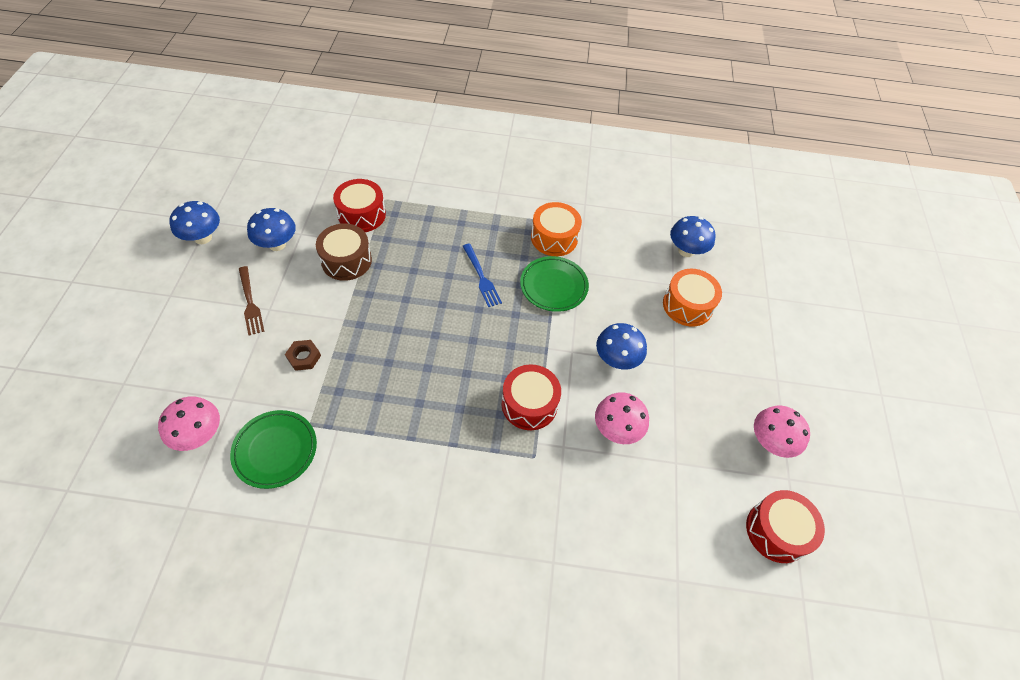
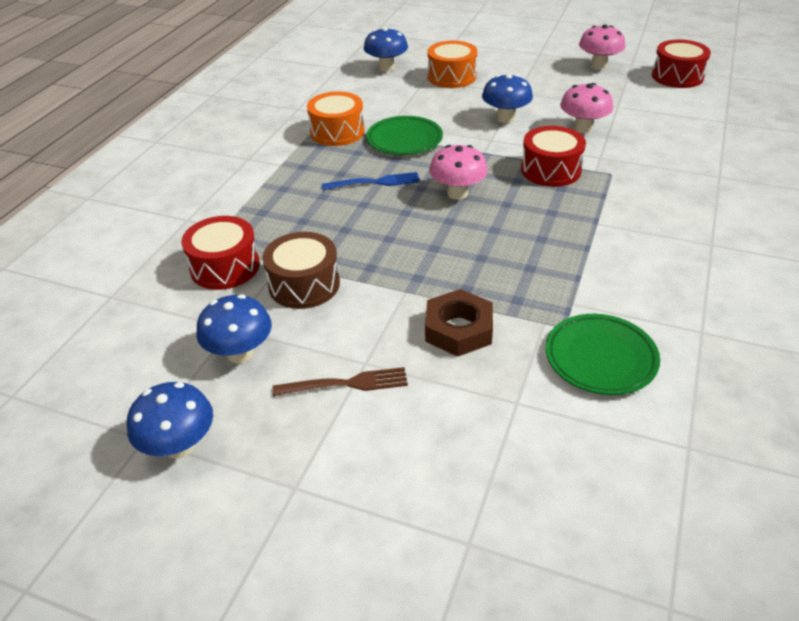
camera: 70 degrees left, 15 degrees down
pink mushroom [158,396,220,451] -> pink mushroom moved to [429,145,488,200]
brown nut [285,340,321,371] -> brown nut [425,289,493,357], size x1.63

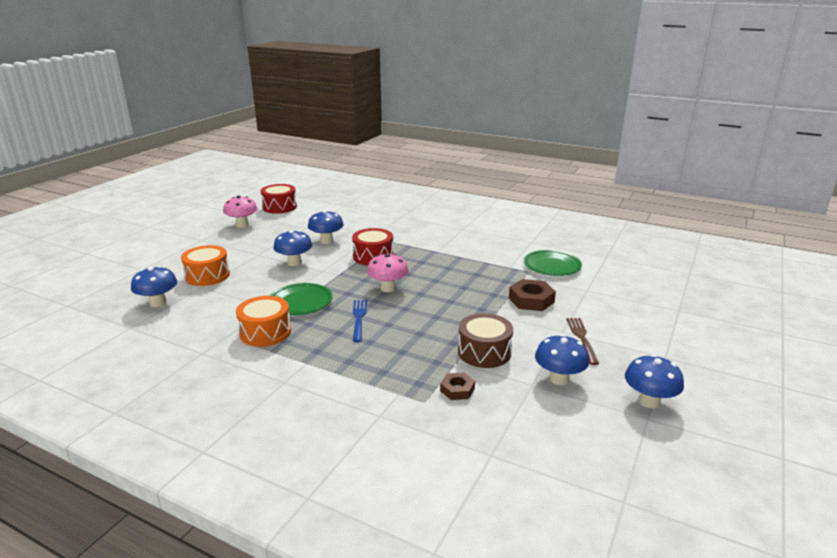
camera: 85 degrees left, 15 degrees down
red drum [181,216,260,290] -> brown nut [440,372,475,400]
pink mushroom [560,83,613,133] -> blue mushroom [308,210,344,244]

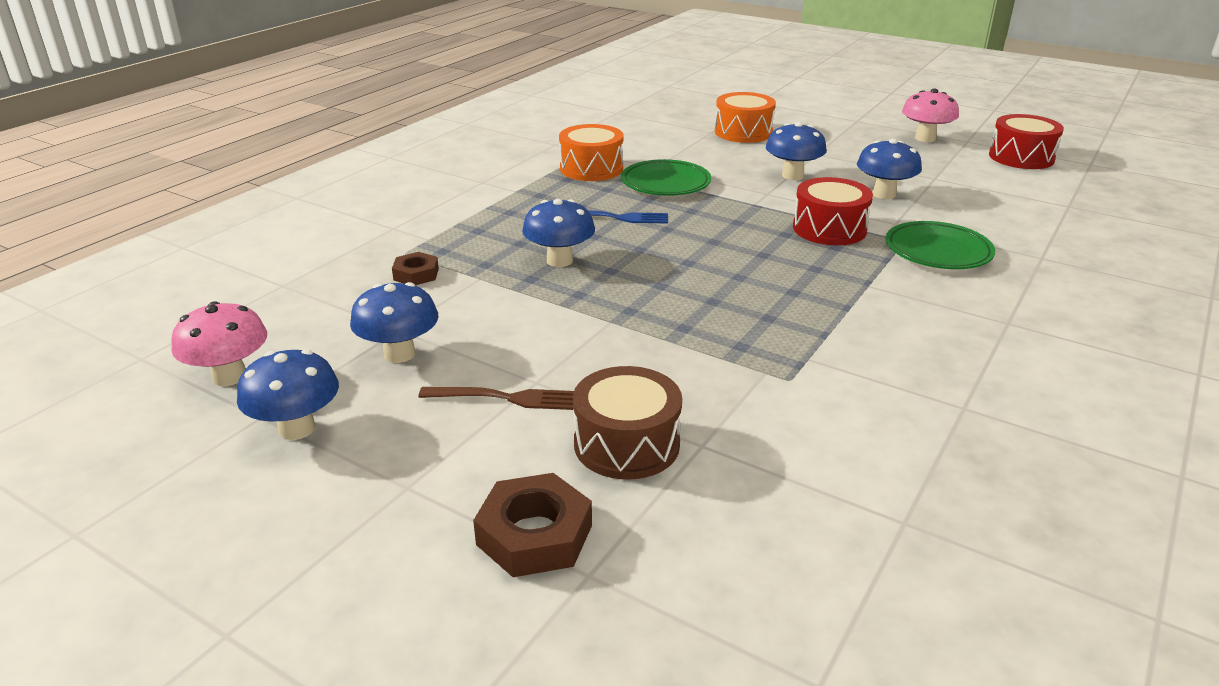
camera: 95 degrees right, 5 degrees up
blue mushroom [131,266,177,307] -> blue mushroom moved to [522,199,595,267]
pink mushroom [367,253,409,292] -> pink mushroom moved to [171,301,267,386]
brown drum [458,313,513,368] -> brown drum moved to [573,366,682,479]
brown nut [509,279,556,311] -> brown nut moved to [473,473,592,577]
green plate [524,250,582,276] -> green plate moved to [886,221,995,269]

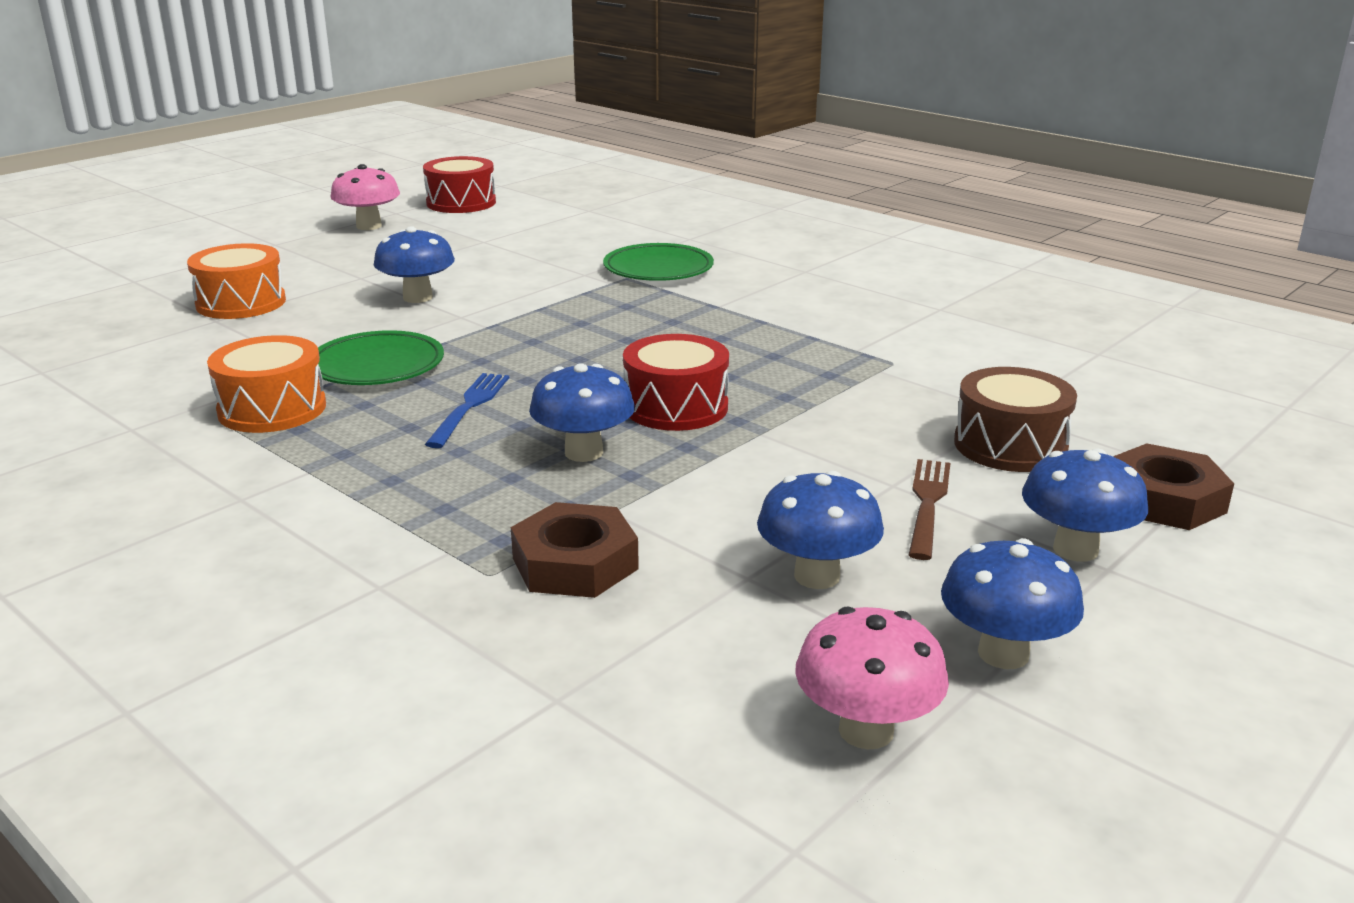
camera: 80 degrees left, 5 degrees down
brown nut [392,252,439,285] -> brown nut [511,502,639,598], size x1.63
red drum [793,177,873,245] -> red drum moved to [623,334,729,431]
blue mushroom [857,139,922,199] -> blue mushroom moved to [1022,448,1148,562]

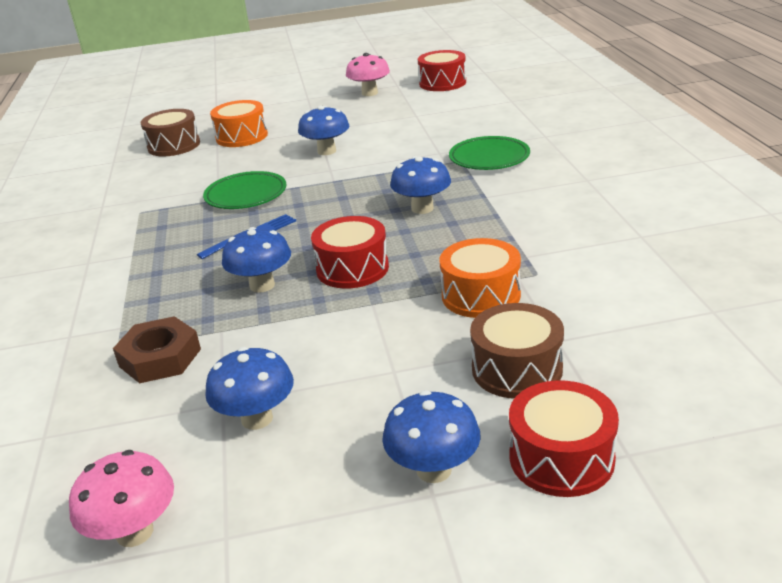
camera: 40 degrees right, 5 degrees up
orange drum [207,335,326,433] -> orange drum moved to [440,238,521,318]
brown fork [909,459,950,560] -> none
blue mushroom [941,538,1084,669] -> blue mushroom moved to [390,156,451,214]
brown nut [1113,443,1234,530] -> red drum [509,380,619,497]
none -> brown drum [141,109,200,156]

